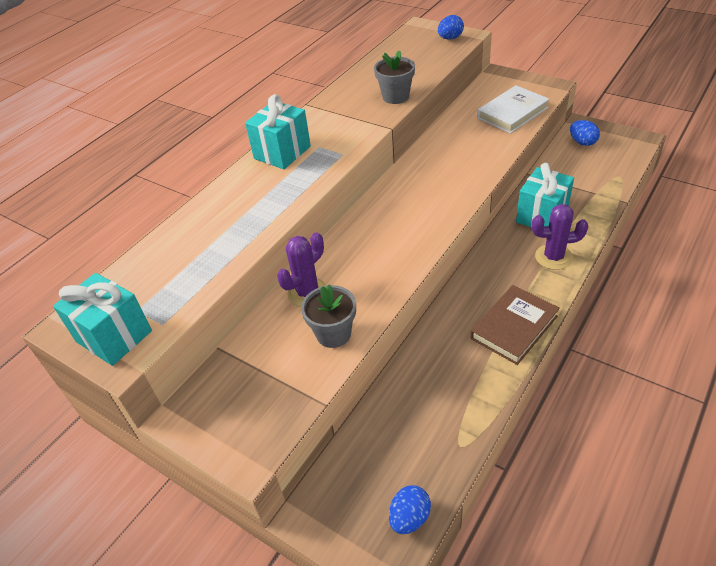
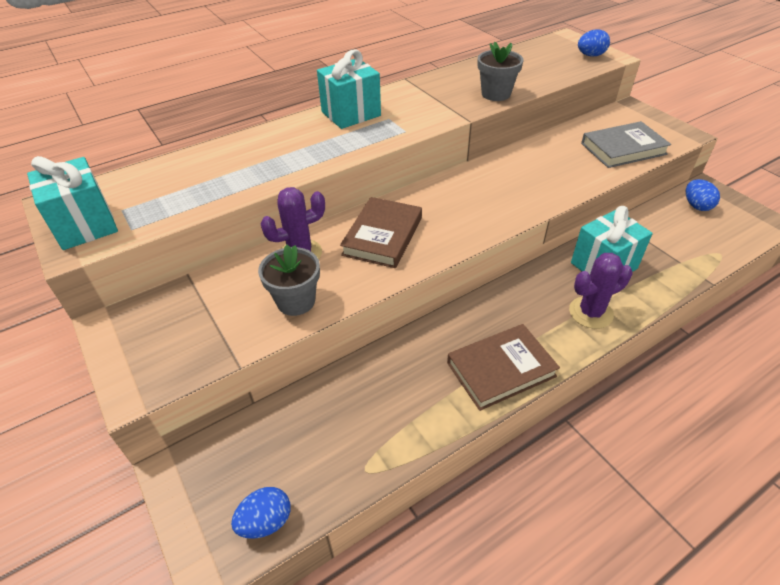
camera: 20 degrees right, 0 degrees up
white book [477,85,550,134] -> grey book [581,121,671,168]
purple cactus [532,204,588,270] -> purple cactus turned 45 degrees counterclockwise [569,253,633,329]
none -> brown book [340,197,422,268]

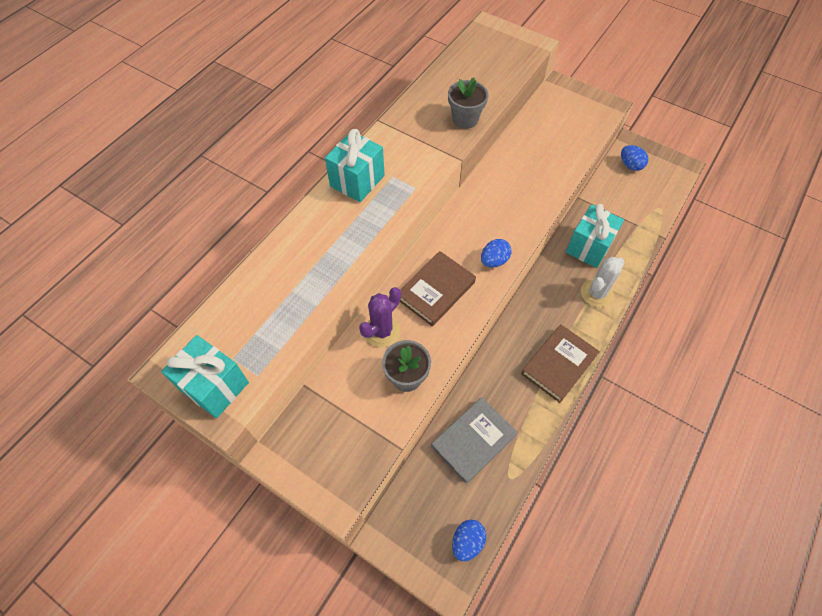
camera: 25 degrees left, 15 degrees up
brown book [340,197,422,268] -> brown book turned 45 degrees clockwise [400,251,476,327]
purple cactus [569,253,633,329] -> white cactus [581,257,625,307]
blue egg [578,29,610,57] -> blue egg moved to [481,239,512,268]
grey book [581,121,671,168] -> grey book moved to [431,397,518,484]

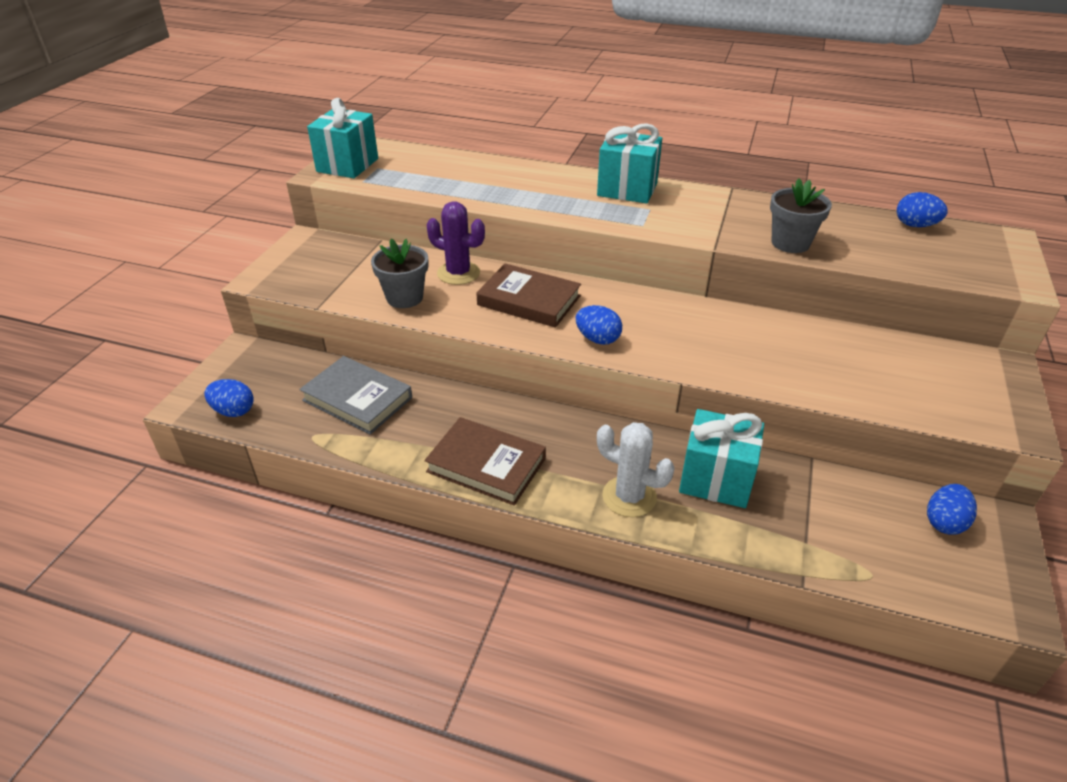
camera: 75 degrees right, 20 degrees down
none -> blue egg [897,192,948,227]

